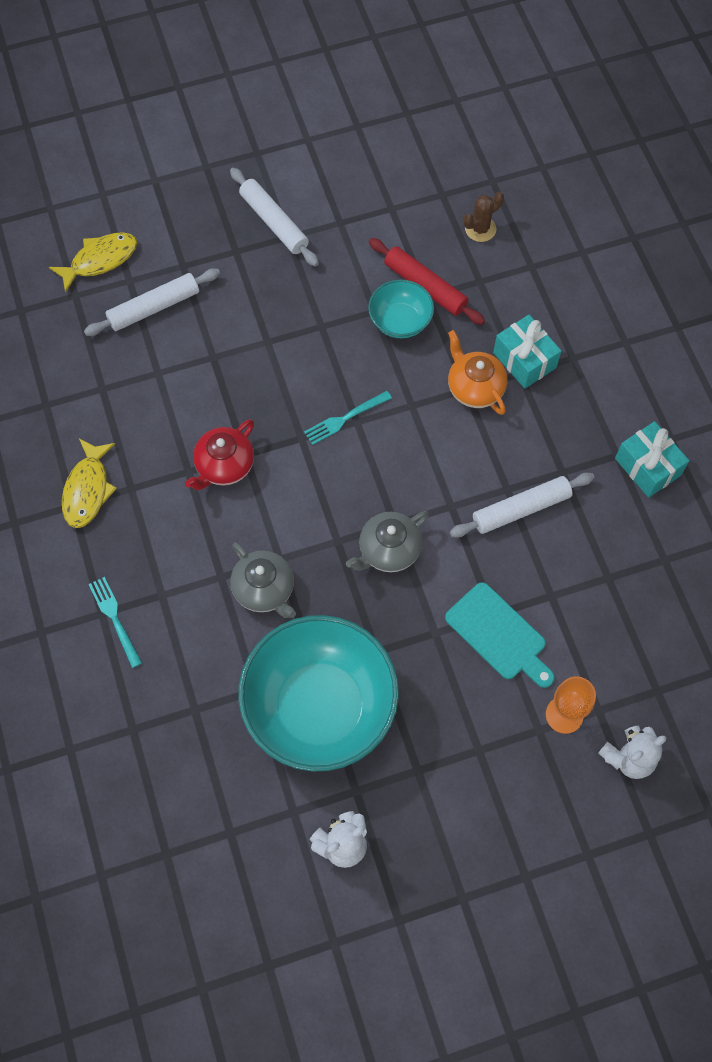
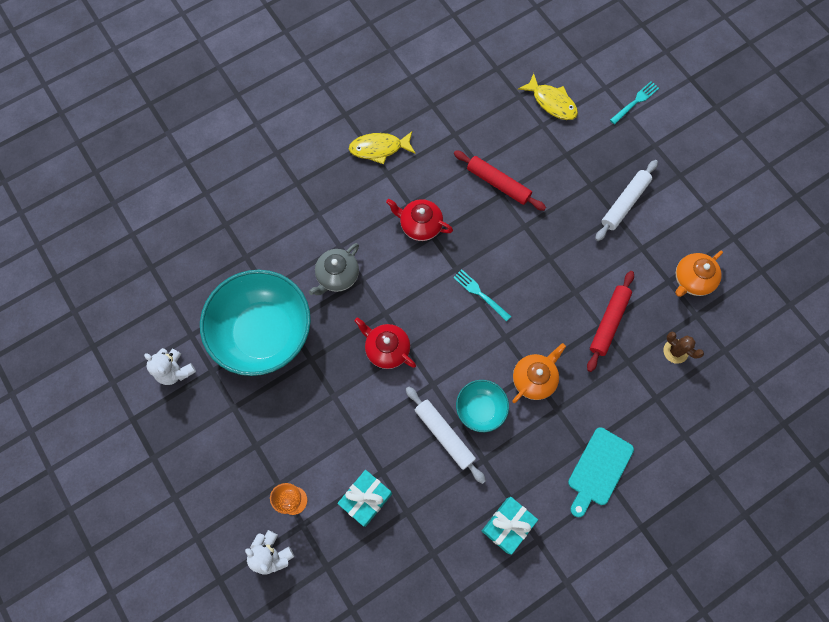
camera: 75 degrees right, 5 degrees up
white rolling pin [84,269,220,336] -> none
turquoise fork [89,577,142,668] -> turquoise fork moved to [610,81,659,124]
grey teapot [346,511,429,572] -> red teapot [354,317,416,369]
turquoise bowl [368,279,434,338] -> turquoise bowl moved to [456,380,509,432]
turquoise cutting board [445,582,555,688] -> turquoise cutting board moved to [568,427,634,517]
turquoise gift [493,315,561,389] -> turquoise gift moved to [337,470,392,527]
none -> red rolling pin [454,150,546,211]
none -> orange teapot [675,251,723,297]

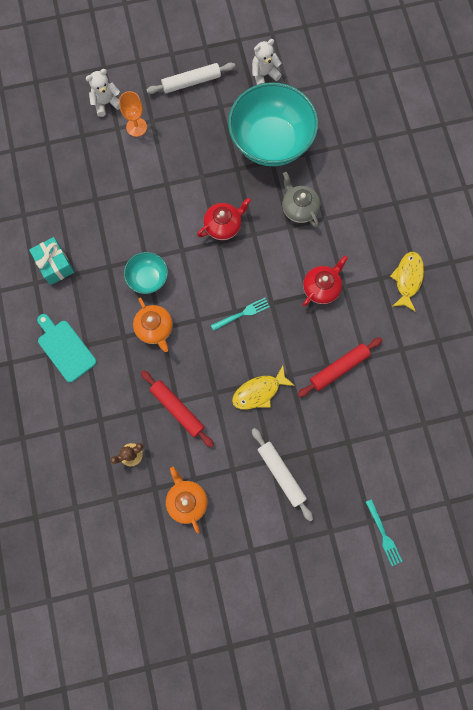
camera: 110 degrees right, 5 degrees up
turquoise gift [337,470,392,527] -> none
white rolling pin [406,386,486,484] -> white rolling pin moved to [147,63,236,94]
yellow fish [518,73,578,120] -> yellow fish moved to [232,365,295,410]

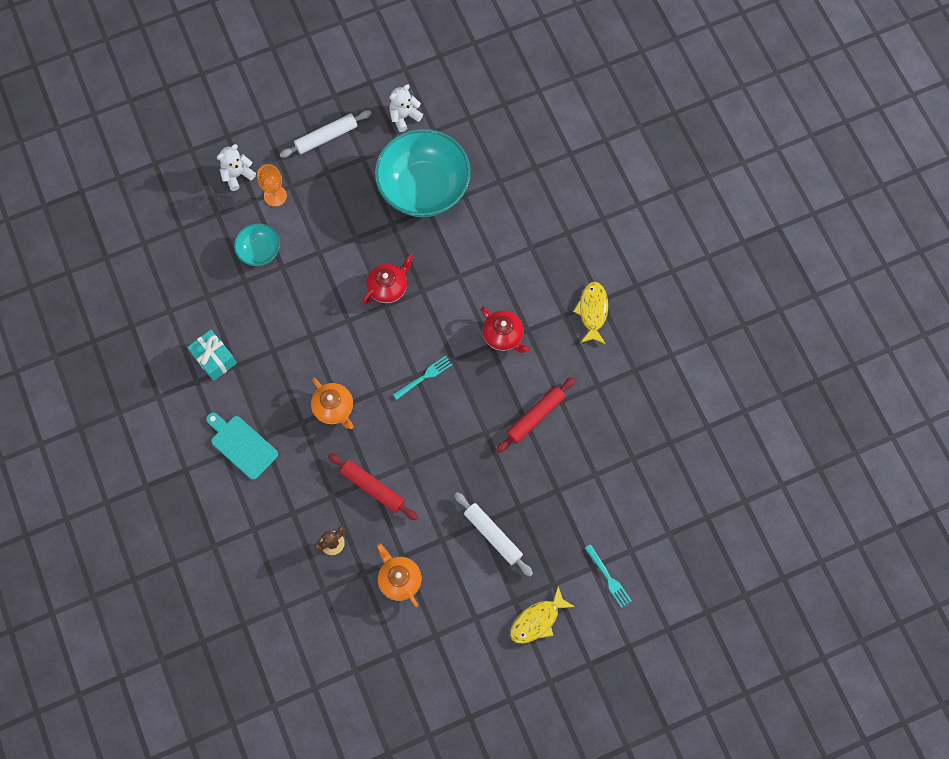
camera: 10 degrees left, 5 degrees down
turquoise bowl [124,252,168,294] -> turquoise bowl moved to [234,223,280,266]
yellow fish [232,365,295,410] -> yellow fish moved to [510,586,575,644]
grey teapot [282,172,320,227] -> none
red teapot [303,256,348,307] -> red teapot turned 105 degrees clockwise [481,307,530,353]

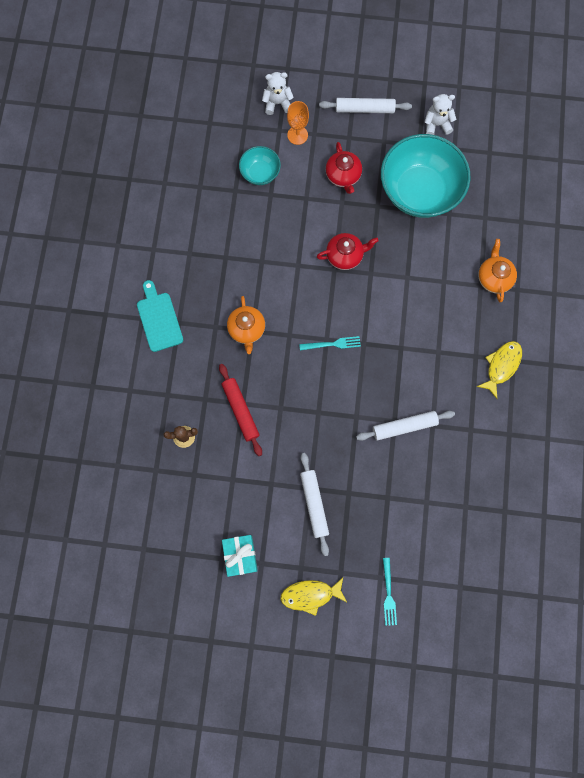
camera: 30 degrees right, 5 degrees up
turquoise gift [187,330,237,381] -> turquoise gift moved to [222,535,258,577]
orange teapot [377,543,421,607] -> orange teapot moved to [478,239,517,302]
red teapot [481,307,530,353] -> red teapot moved to [326,142,362,194]
red rolling pin [496,377,576,453] -> white rolling pin [356,411,455,441]

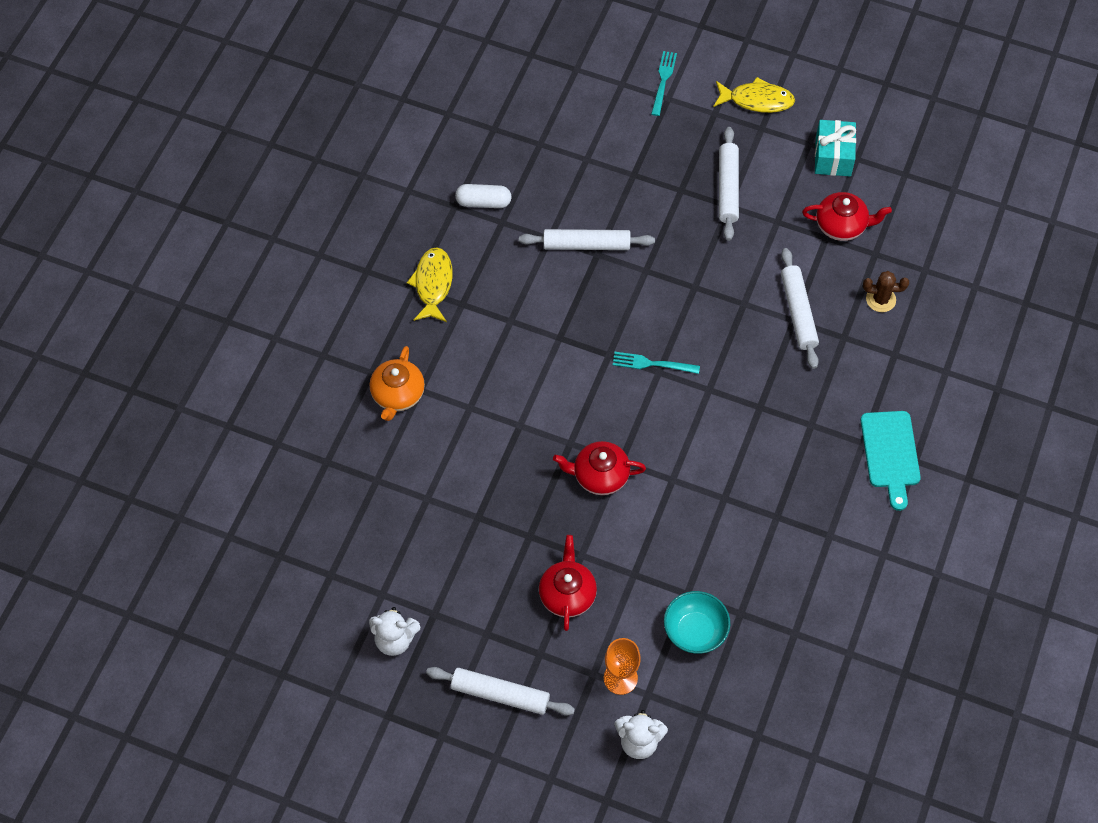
camera: 165 degrees left, 15 degrees down
red rolling pin [219,364,262,456] -> white rolling pin [781,248,819,369]
orange teapot [227,296,265,354] -> none
turquoise bowl [381,134,471,218] -> none
yellow fish [476,341,522,399] -> yellow fish turned 135 degrees clockwise [407,247,453,322]
none -> white capsule [455,184,512,208]
none -> red teapot [802,192,892,241]

